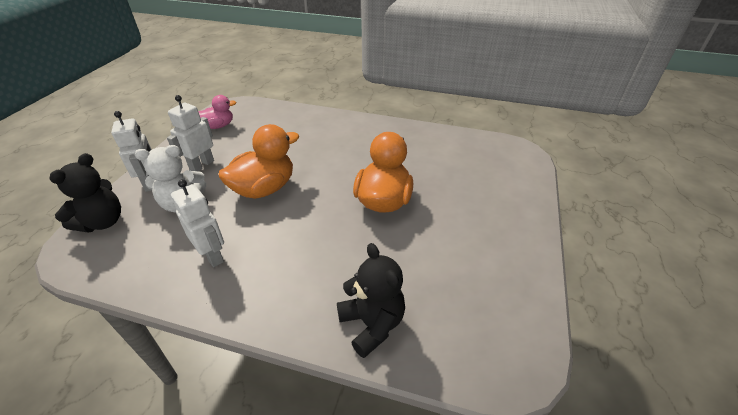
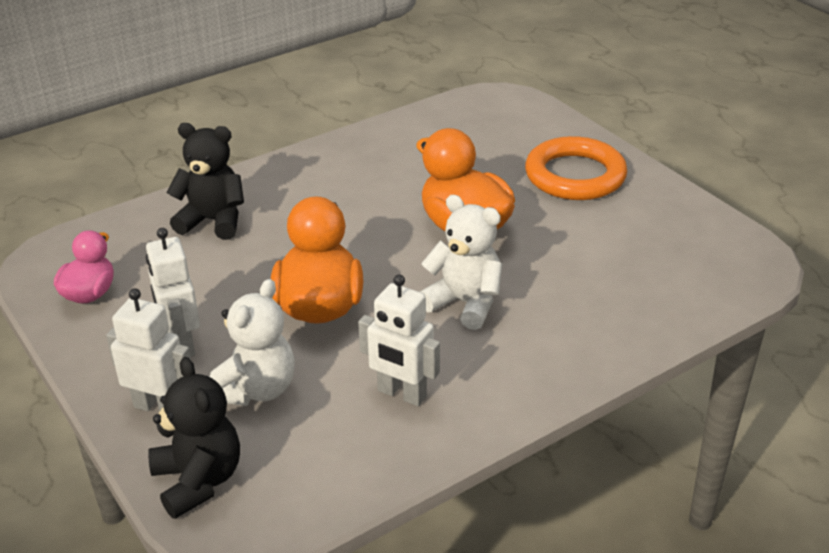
camera: 50 degrees left, 5 degrees down
white robot [171,179,224,267] -> white robot turned 150 degrees counterclockwise [358,274,440,406]
black teddy bear [337,243,405,358] -> black teddy bear moved to [167,123,244,240]
none -> white teddy bear [420,195,502,330]
none -> orange ring [525,136,627,200]

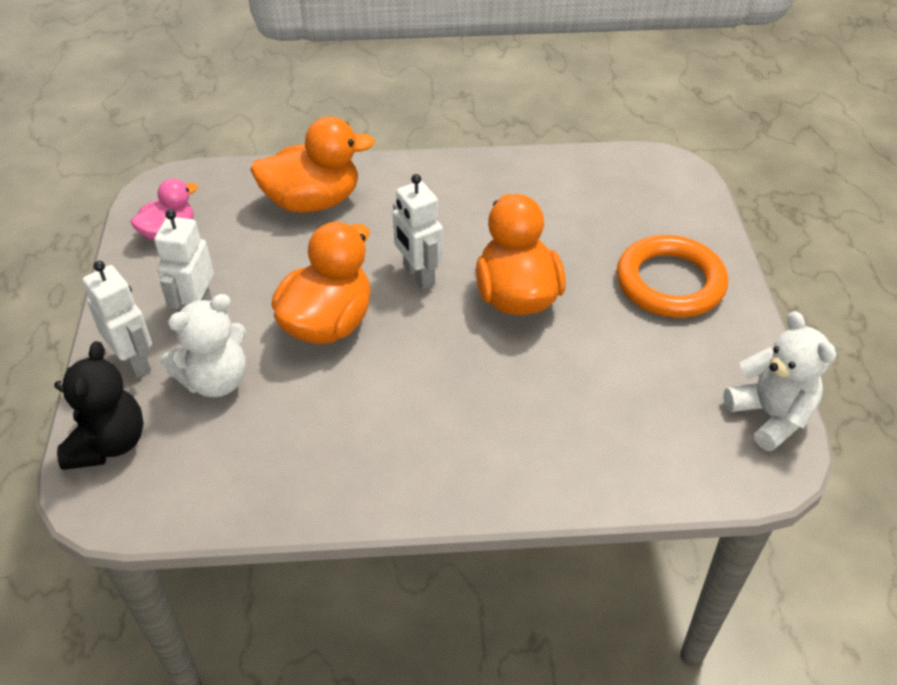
camera: 30 degrees right, 10 degrees up
black teddy bear [167,123,244,240] -> orange duck [250,116,375,213]
white robot [358,274,440,406] -> white robot moved to [393,174,443,289]
white teddy bear [420,195,502,330] -> white teddy bear moved to [723,311,836,452]

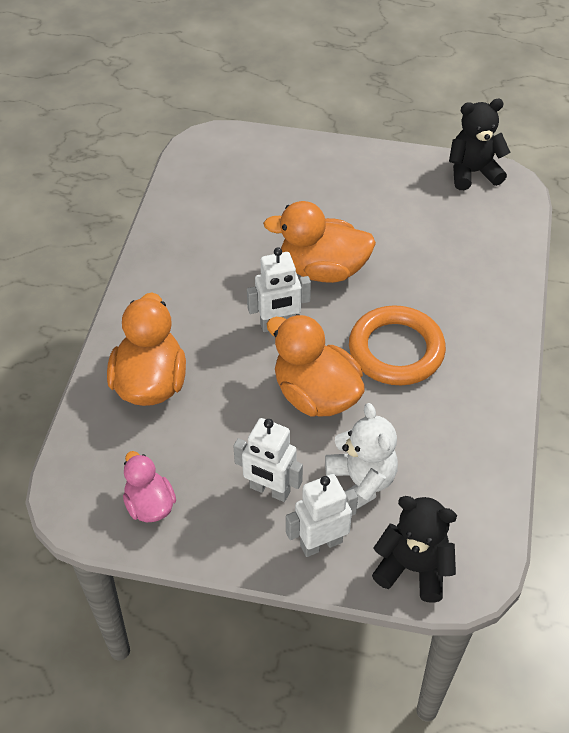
camera: 75 degrees left, 5 degrees up
orange ring [617,235,728,318] -> orange ring moved to [349,305,446,385]
white teddy bear [723,311,836,452] -> black teddy bear [449,99,511,190]

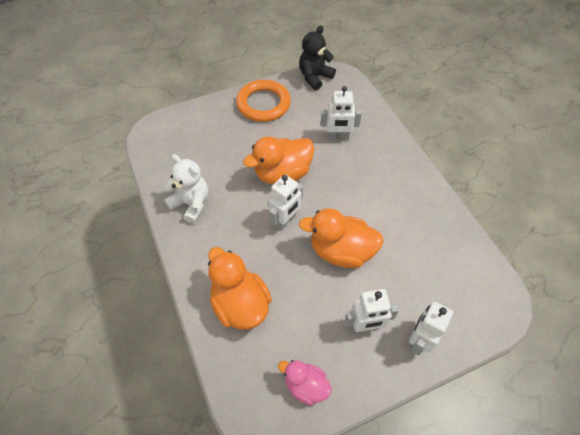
camera: 35 degrees left, 5 degrees up
white teddy bear [325,403,398,509] -> white teddy bear moved to [164,154,208,223]
orange ring [349,305,446,385] -> orange ring moved to [236,80,291,122]
black teddy bear [372,496,457,603] -> none
none -> white robot [321,86,362,141]

